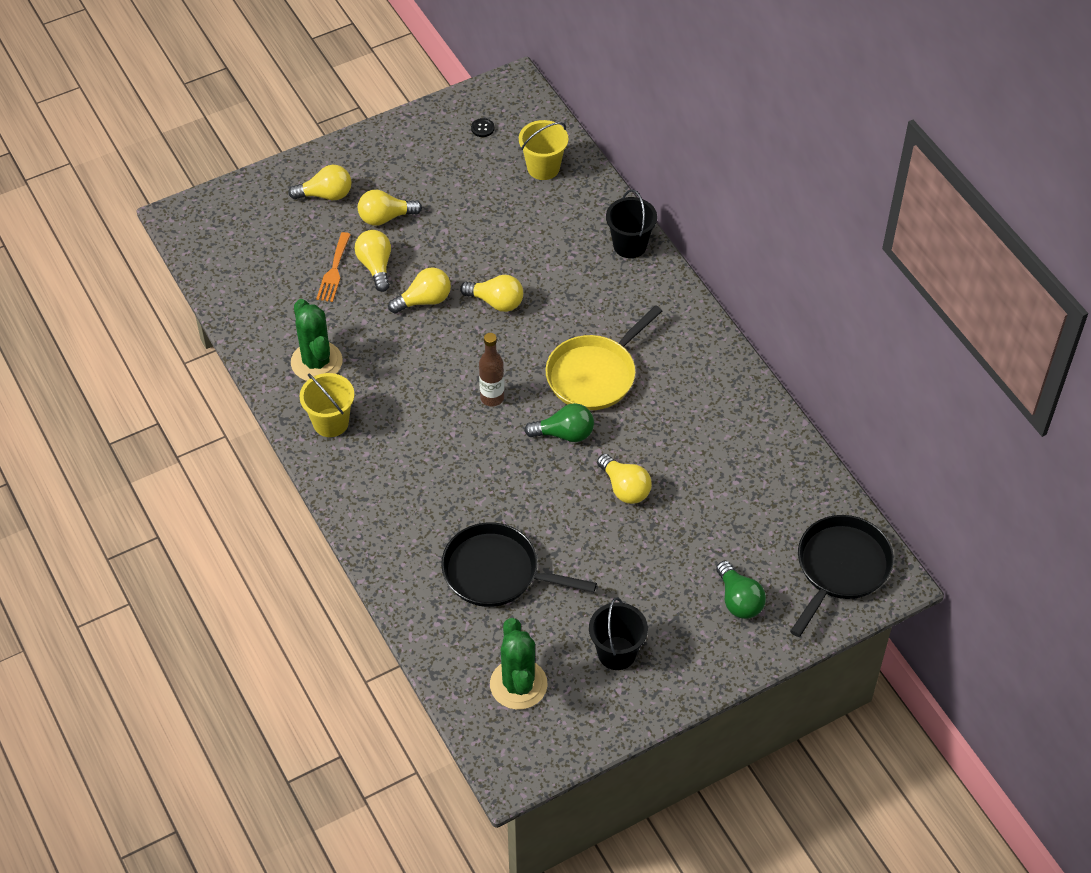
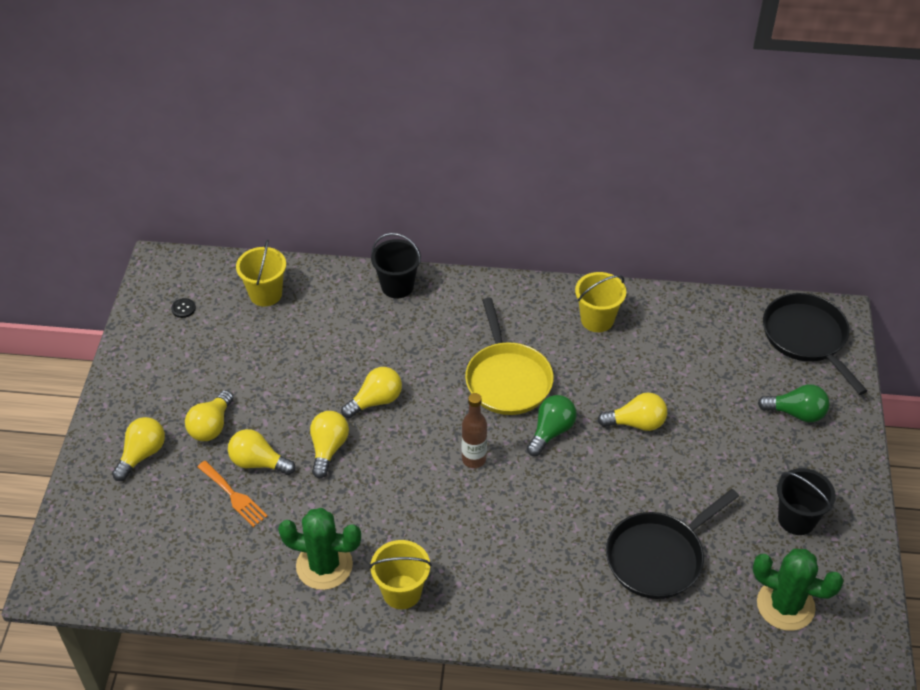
camera: 55 degrees left, 5 degrees down
none -> yellow bucket [575,272,626,332]

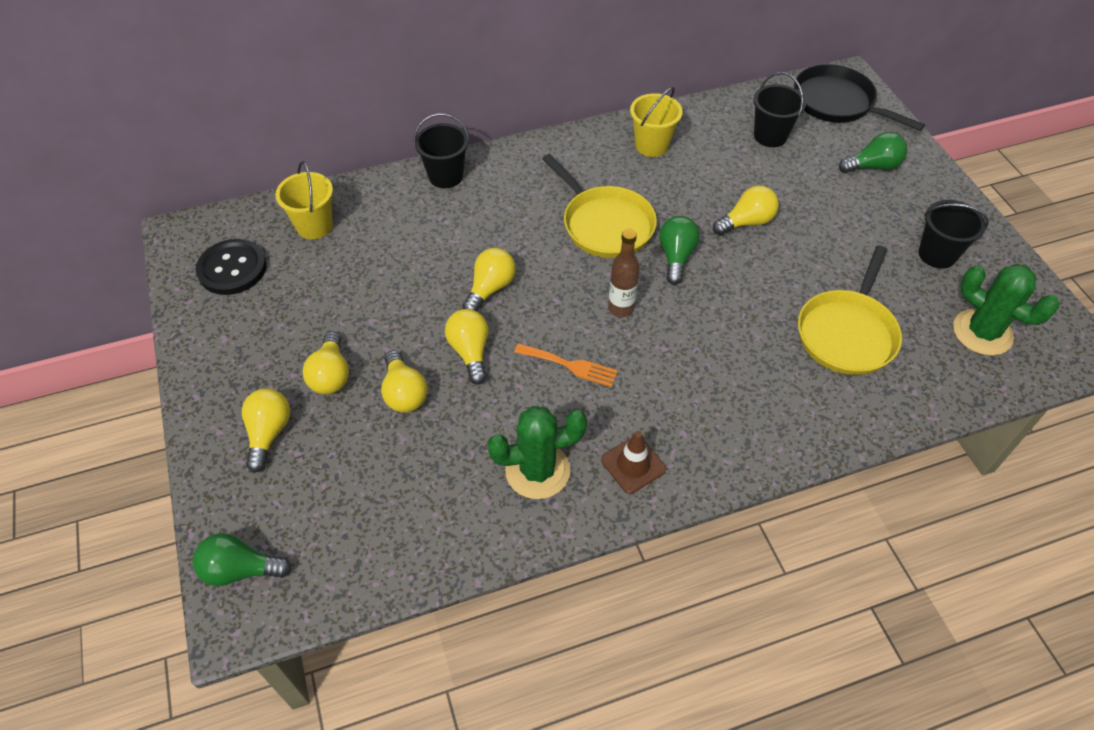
camera: 25 degrees left, 5 degrees up
black button [171,298,196,318] -> black button [196,239,267,295], size x2.47
orange fork [197,461,268,527] -> orange fork moved to [514,343,618,387]
yellow light bulb [228,429,295,475] -> yellow light bulb turned 105 degrees counterclockwise [381,350,428,413]
yellow bucket [369,540,432,609] -> brown traffic cone [601,431,666,494]
black pan [606,489,739,599] -> yellow pan [798,245,902,375]
green cactus [753,549,844,631] -> green cactus turned 45 degrees clockwise [953,264,1059,356]
none -> green light bulb [193,533,292,586]
none -> black bucket [753,72,806,147]

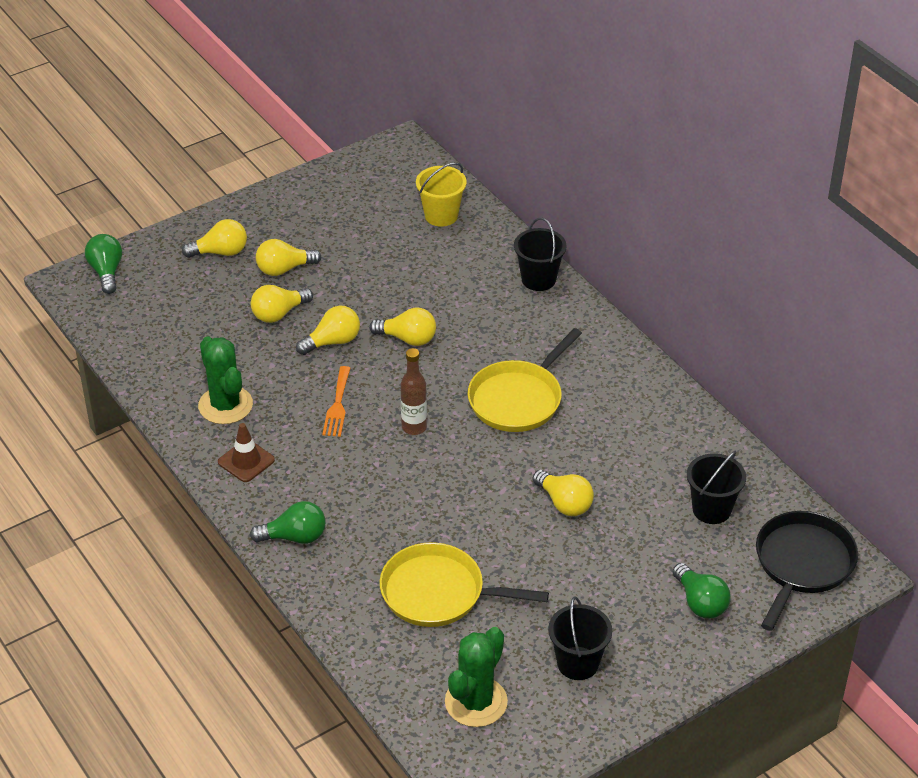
camera: 75 degrees right, 10 degrees down
black button [196,239,267,295] -> none
yellow bucket [630,87,683,157] -> none
green light bulb [659,216,700,285] -> green light bulb moved to [250,501,326,544]

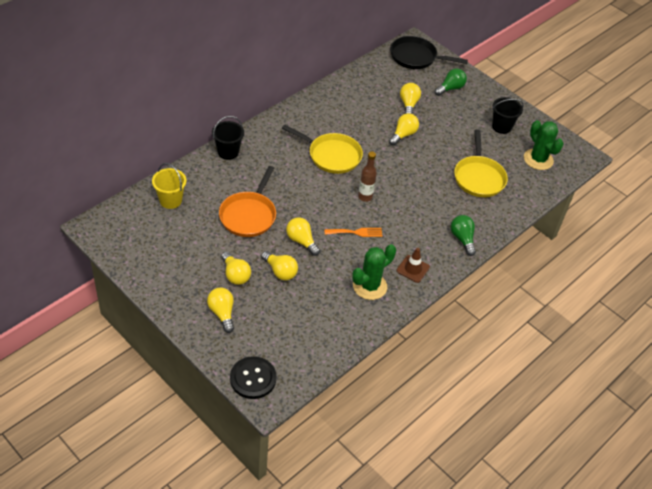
camera: 105 degrees left, 5 degrees up
green light bulb [85,234,122,294] -> black button [230,356,277,399]
yellow light bulb [369,308,436,346] -> yellow light bulb moved to [400,83,421,114]
green cactus [445,627,508,727] -> green cactus turned 45 degrees clockwise [524,120,564,170]
black bucket [687,451,746,524] -> none
none -> orange pan [219,166,276,237]

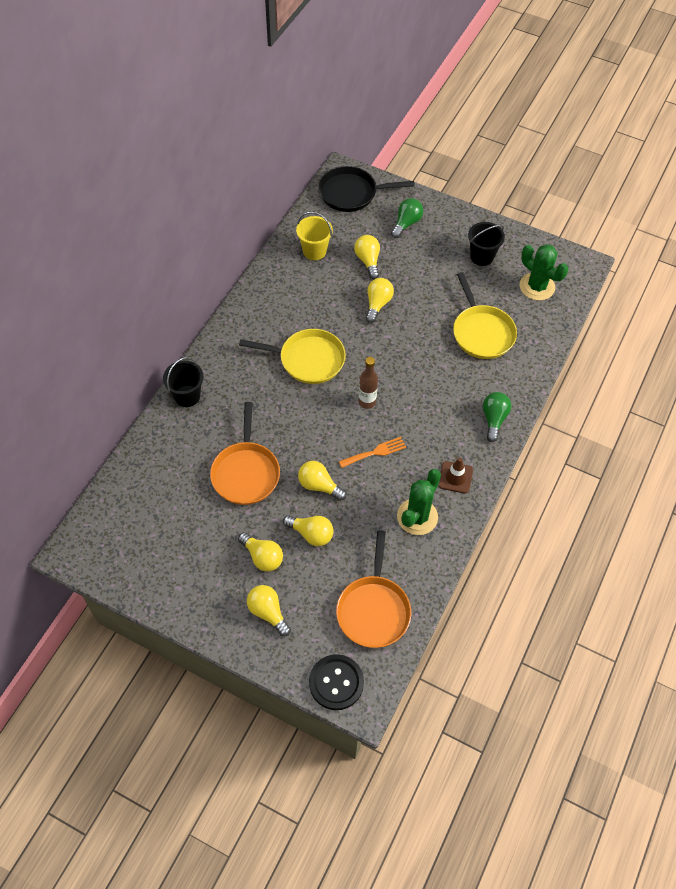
camera: 15 degrees left, 10 degrees up
yellow bucket [152,163,187,209] -> yellow bucket moved to [296,211,333,260]
green light bulb [451,215,476,256] -> green light bulb turned 45 degrees clockwise [483,392,511,442]
none -> orange pan [336,531,411,648]

